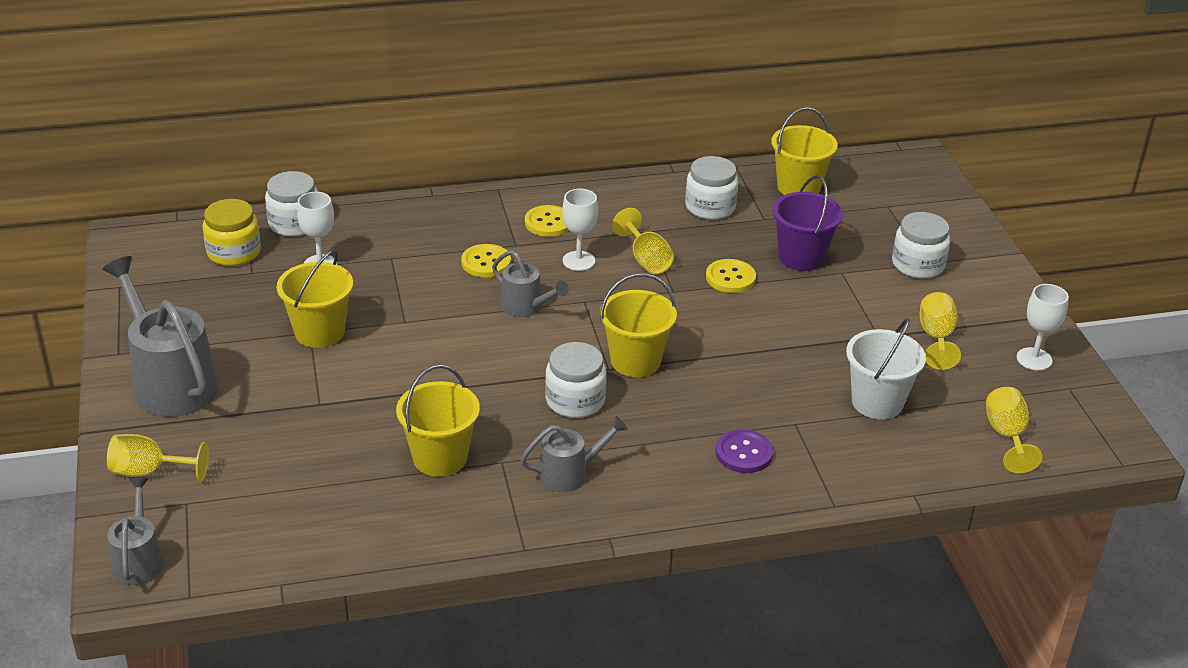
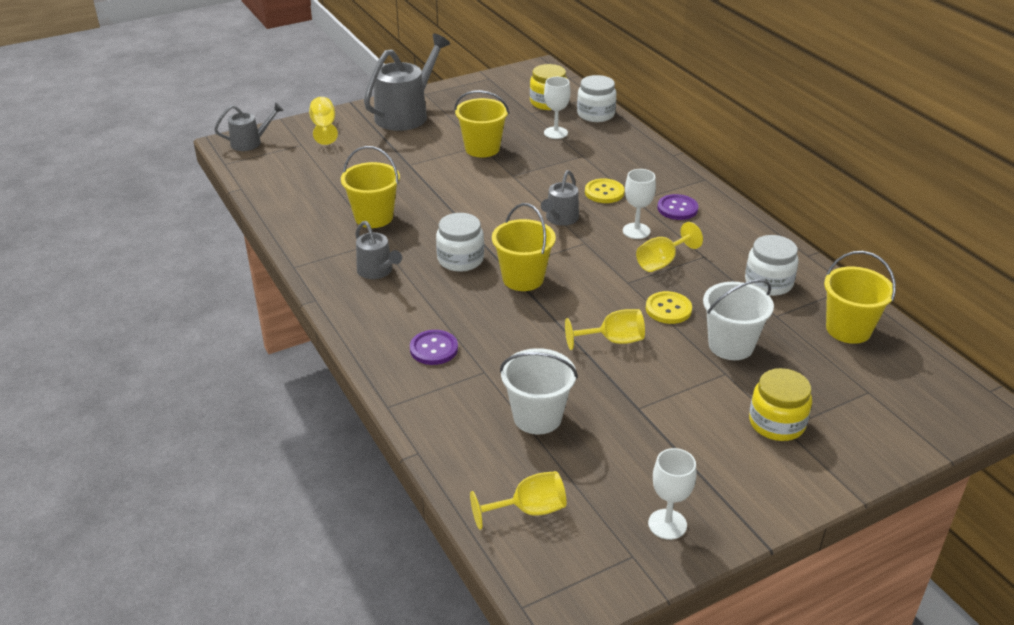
camera: 75 degrees right, 0 degrees up
yellow button [525,205,569,237] -> purple button [657,194,699,220]
purple bucket [772,175,843,271] -> white bucket [703,279,774,360]
white jar [892,212,950,279] -> yellow jar [749,368,812,441]
yellow goblet [920,292,961,370] -> yellow goblet moved to [565,309,645,350]

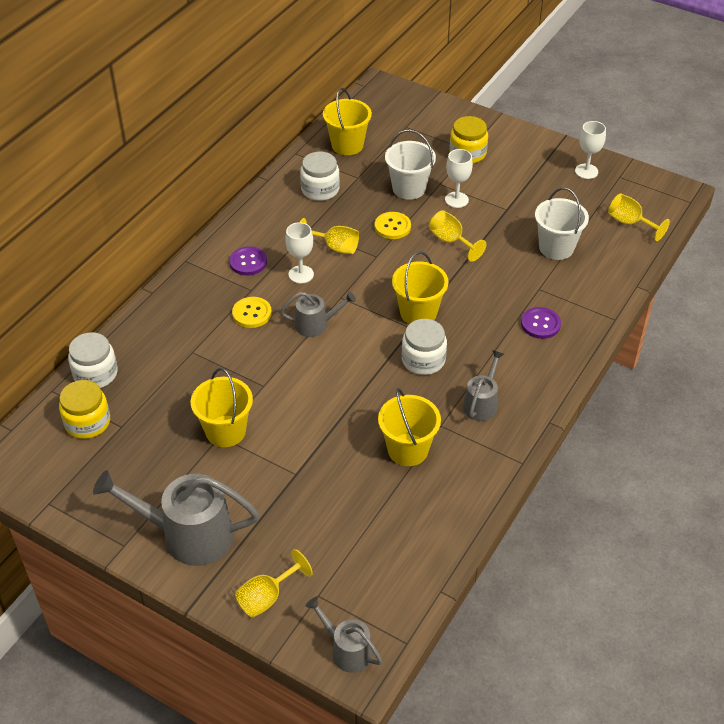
camera: 120 degrees left, 10 degrees up
white goblet [544,77,570,139] -> white goblet moved to [445,149,473,208]

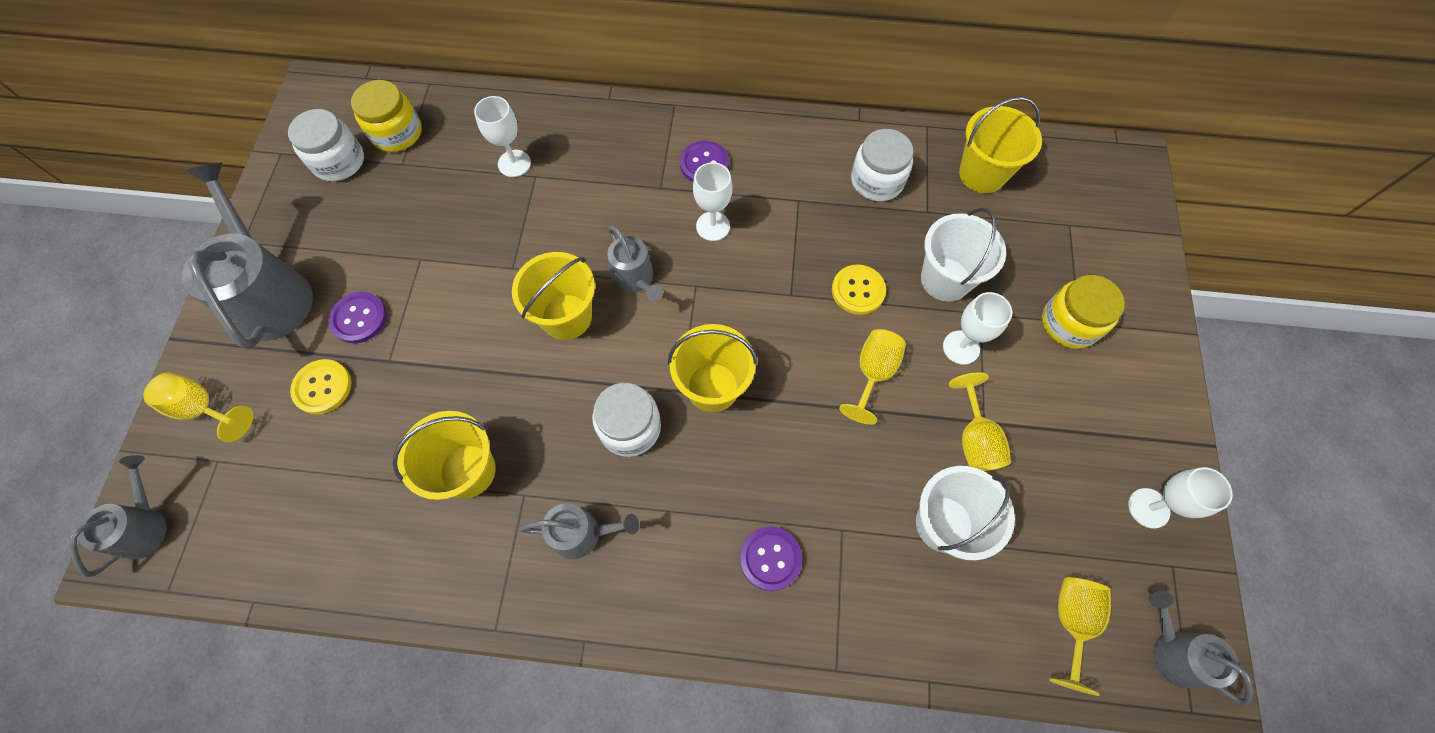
camera: 65 degrees right, 20 degrees up
white jar [68,332,118,388] -> white jar moved to [288,109,364,181]
yellow bucket [191,368,253,447] -> yellow bucket moved to [512,252,595,340]
yellow button [232,297,272,328] -> yellow button moved to [290,359,351,414]
yellow goblet [300,218,359,254] -> yellow goblet moved to [949,372,1011,471]
none -> purple button [329,292,387,343]
none -> white goblet [474,96,531,177]
none -> grey watering can [1149,591,1253,706]

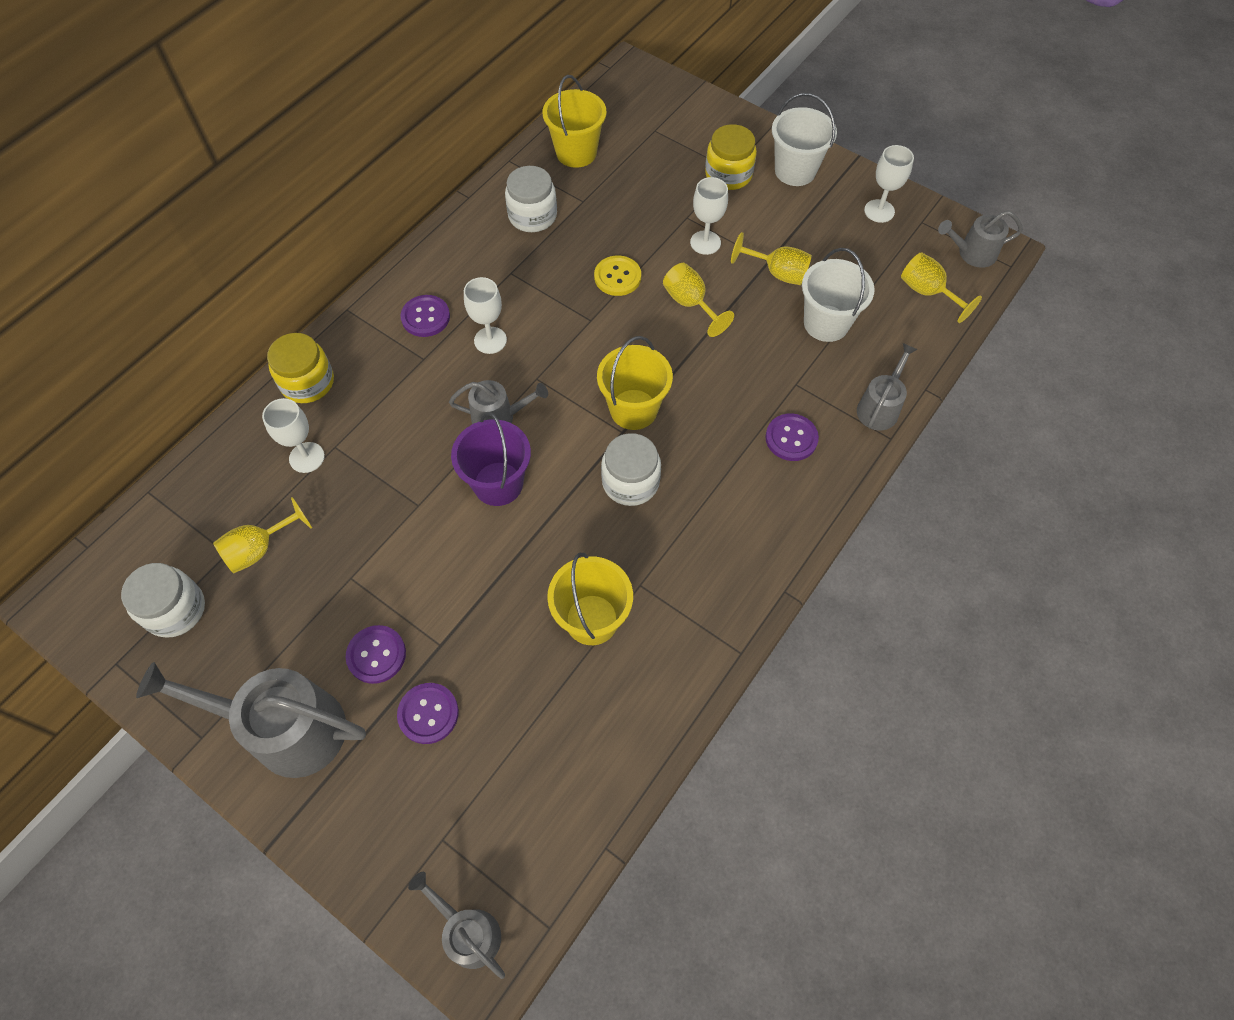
camera: 60 degrees left, 5 degrees down
yellow goblet [143,372,253,442] -> yellow goblet moved to [213,497,312,573]
yellow button [290,359,351,414] -> purple button [397,683,459,744]
yellow jar [351,80,422,152] -> yellow jar moved to [267,333,334,403]
yellow bucket [512,252,595,340] -> purple bucket [451,412,531,506]
grey watering can [519,503,639,559] -> grey watering can moved to [857,343,918,430]
white bucket [921,208,1006,302] -> white bucket moved to [772,93,837,186]

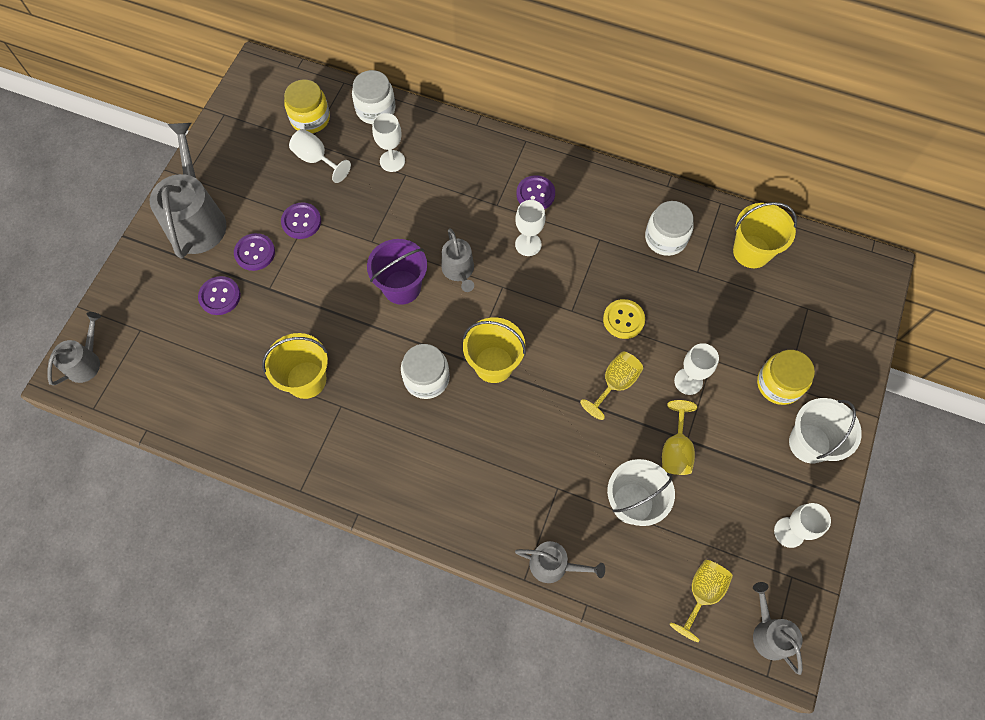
camera: 75 degrees right, 5 degrees up
white jar [121,563,205,638] -> white jar moved to [352,70,396,124]
yellow goblet [213,497,312,573] -> white goblet [289,129,351,183]
yellow jar [267,333,334,403] -> yellow jar moved to [284,79,330,133]
purple button [765,413,819,461] -> purple button moved to [281,203,321,239]

